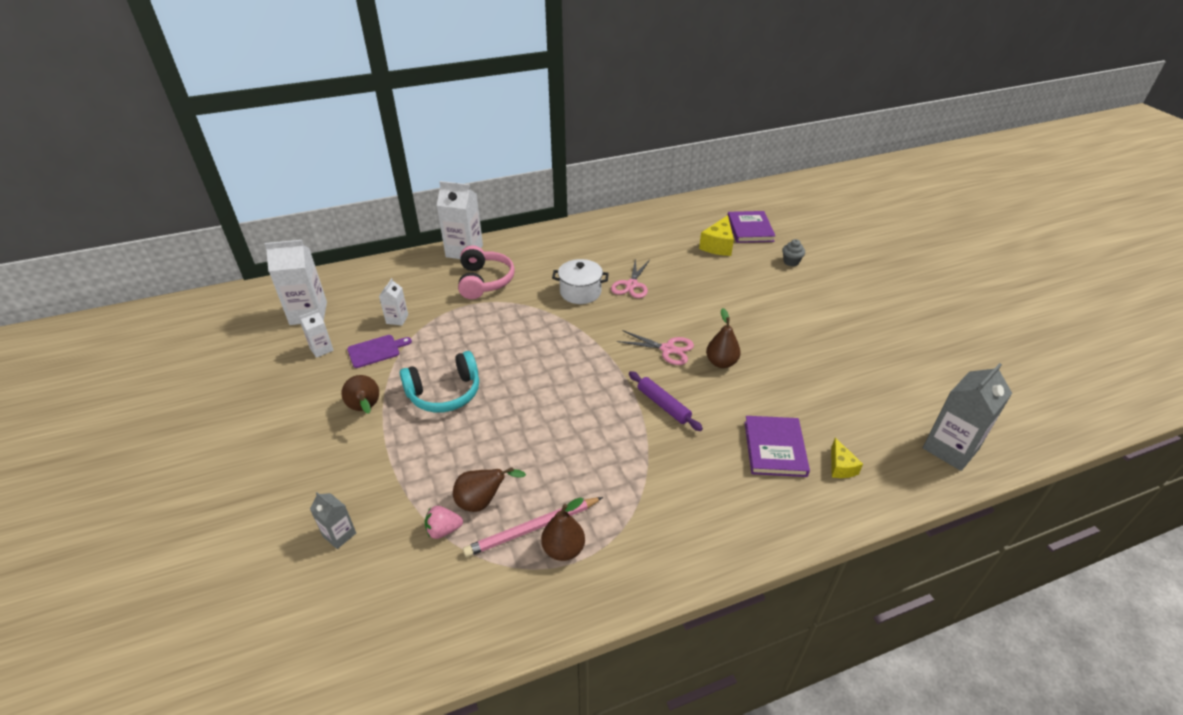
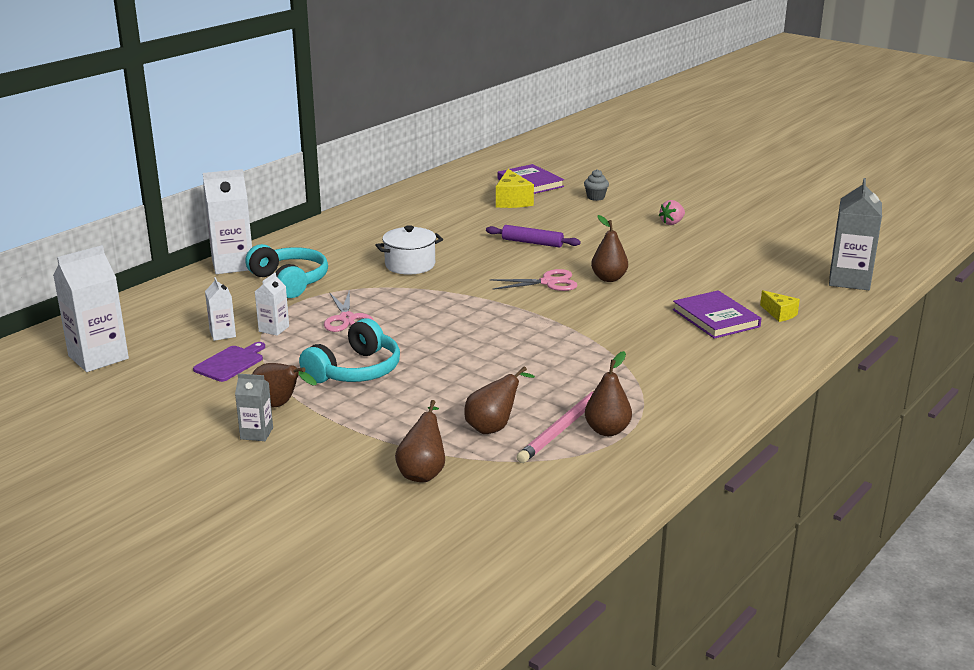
camera: 30 degrees left, 15 degrees down
white carton [299,309,334,358] -> white carton moved to [255,273,289,336]
grey carton [310,492,356,549] -> grey carton moved to [235,374,273,441]
pink strawberry [425,506,463,539] -> pink strawberry moved to [659,200,685,225]
pink headphones [458,245,515,299] -> turquoise headphones [245,244,328,298]
pink scissors [611,258,650,298] -> pink scissors moved to [324,289,373,332]
purple rolling pin [629,371,703,431] -> purple rolling pin moved to [486,225,581,248]
none -> brown pear [395,400,445,482]

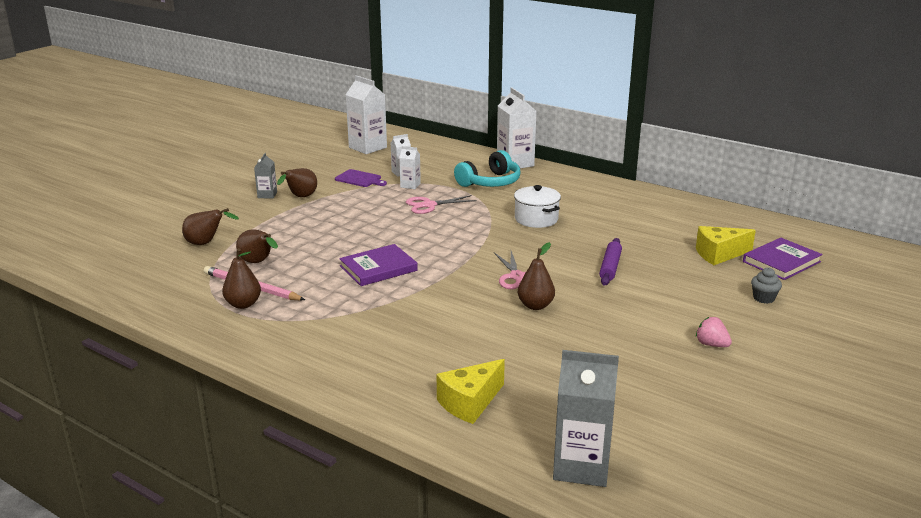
camera: 85 degrees right, 0 degrees up
turquoise headphones [299,318,400,383] -> none
purple book [673,290,761,339] -> purple book moved to [339,244,418,286]
yellow cheese [760,290,800,322] -> yellow cheese [437,359,505,424], size x1.66

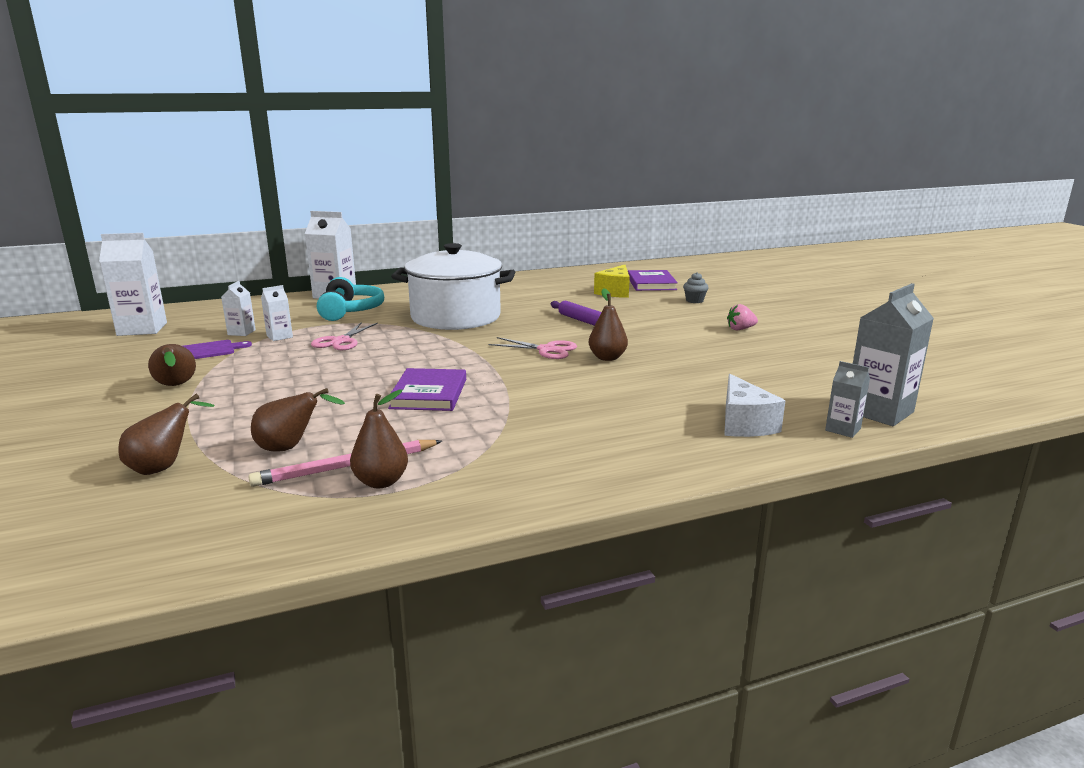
camera: 55 degrees left, 5 degrees down
grey carton [254,153,277,199] -> grey carton moved to [825,361,870,438]
yellow cheese [437,359,505,424] -> white cheese [724,374,785,437]
white pot [514,185,561,228] -> white pot [391,243,515,330], size x1.91

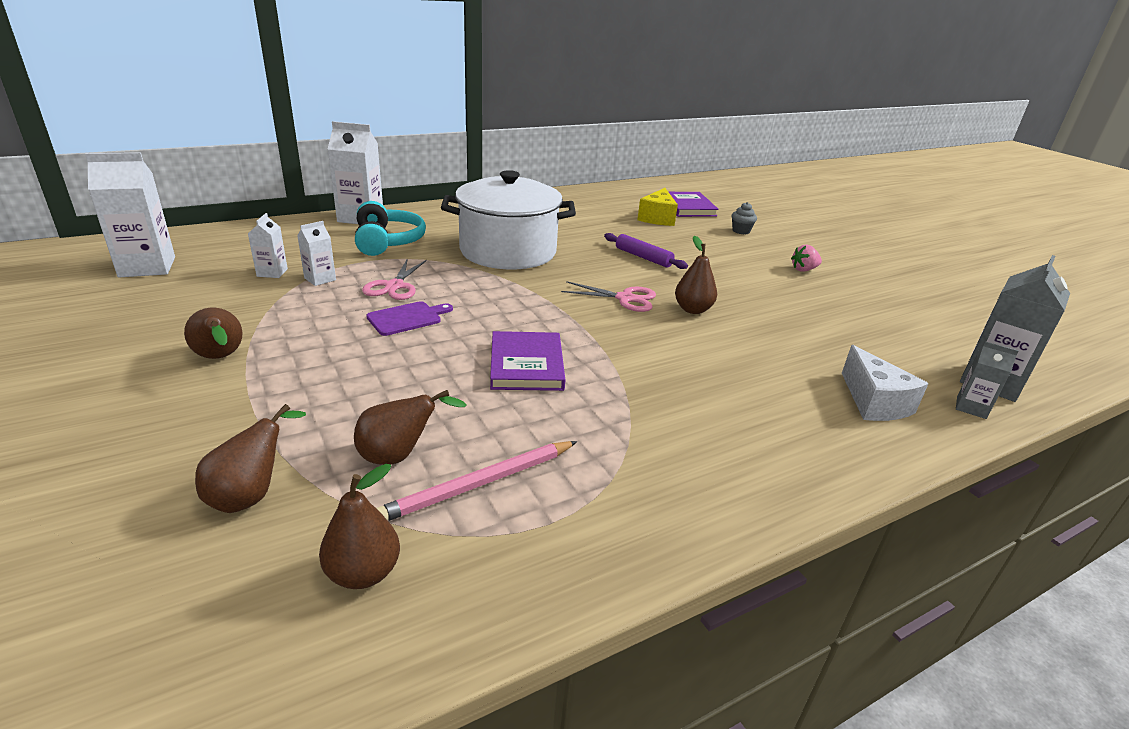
camera: 10 degrees left, 10 degrees up
purple cutting board [183,340,252,359] -> purple cutting board moved to [366,301,453,336]
brown pear [350,389,408,488] -> brown pear moved to [319,464,400,589]

